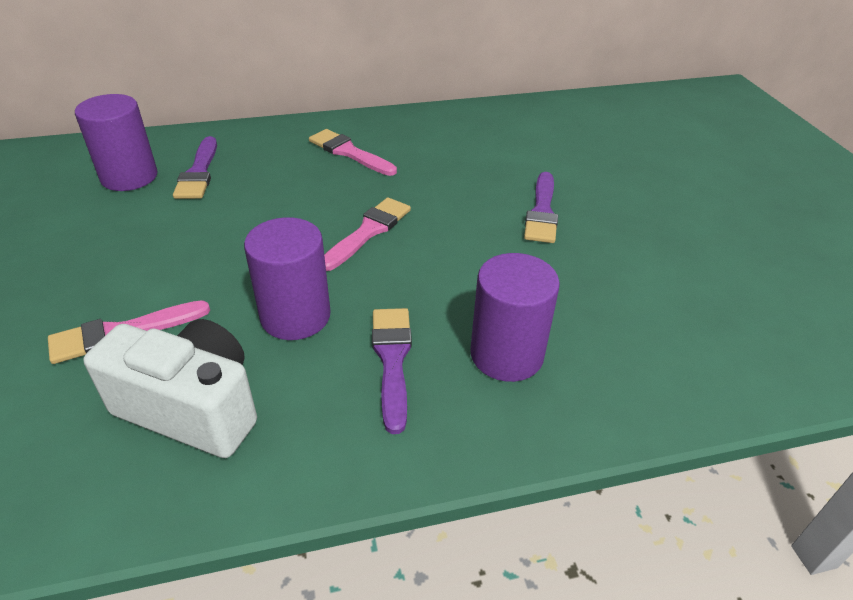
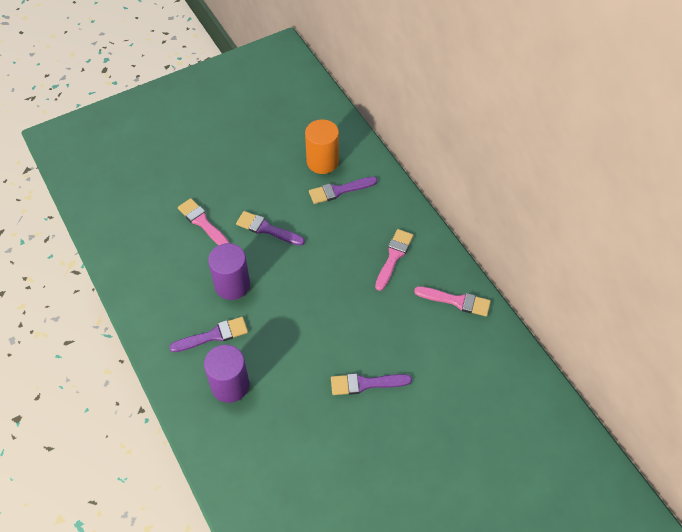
camera: 75 degrees right, 15 degrees up
purple cylinder [75,94,158,191] -> orange cylinder [305,119,339,174]
white camera [83,319,257,458] -> none
pink brush [324,197,411,271] -> pink brush moved to [414,286,491,317]
none -> purple brush [236,211,305,246]

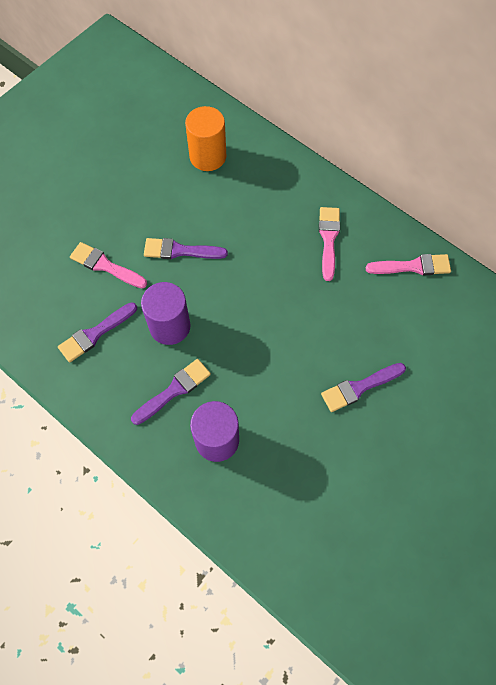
camera: 20 degrees left, 10 degrees up
purple brush [309,177,378,204] -> purple brush moved to [58,302,137,363]

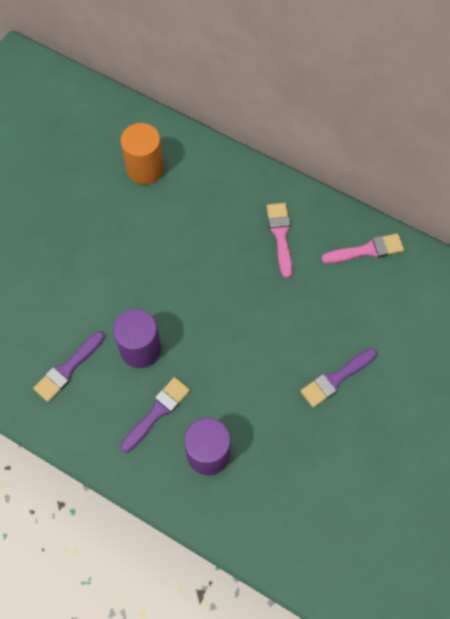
camera: 10 degrees left, 0 degrees up
pink brush [70,242,147,288] -> none
purple brush [144,238,228,259] -> none

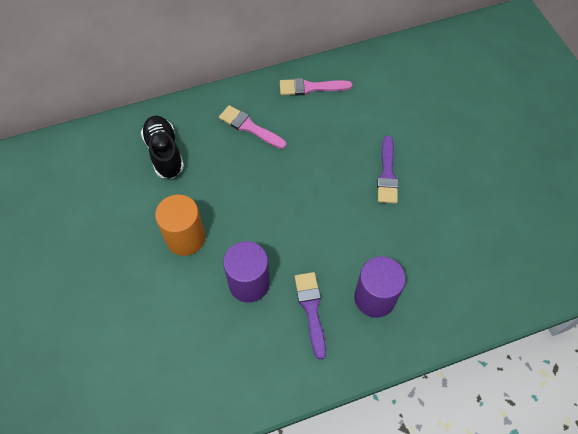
camera: 50 degrees left, 5 degrees down
purple brush [33,331,105,402] -> none
orange cylinder [121,123,164,185] -> orange cylinder moved to [155,195,205,256]
pink brush [321,233,404,264] -> pink brush turned 120 degrees counterclockwise [280,78,352,96]
none -> black shoe [141,116,184,178]

